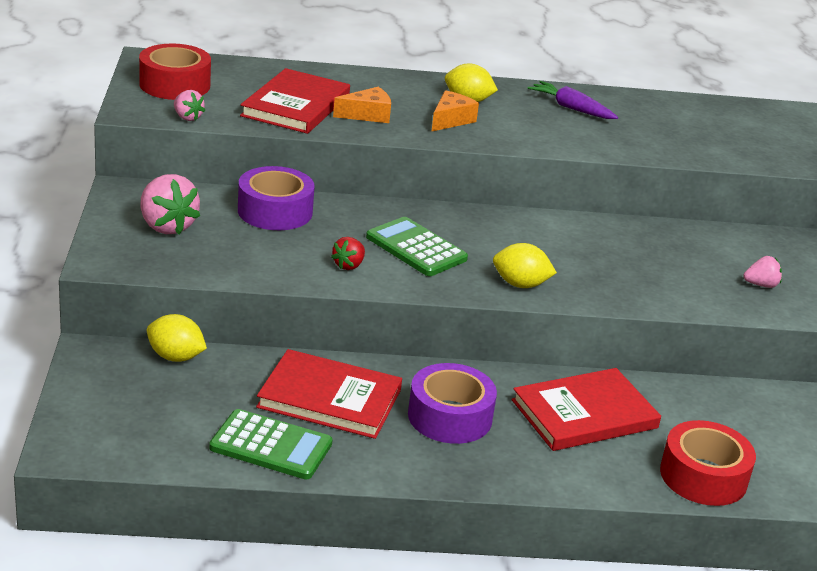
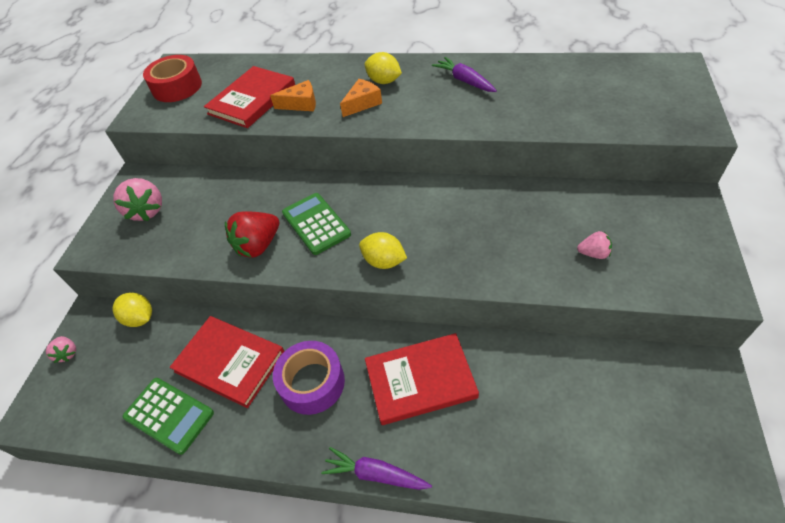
camera: 20 degrees right, 20 degrees up
pink strawberry [174,90,205,121] -> pink strawberry moved to [46,336,76,363]
purple tape [238,166,315,230] -> none
red strawberry [331,237,365,270] -> red strawberry [225,211,279,258], size x1.84
red tape [660,420,756,506] -> none
none -> purple carrot [321,447,432,490]

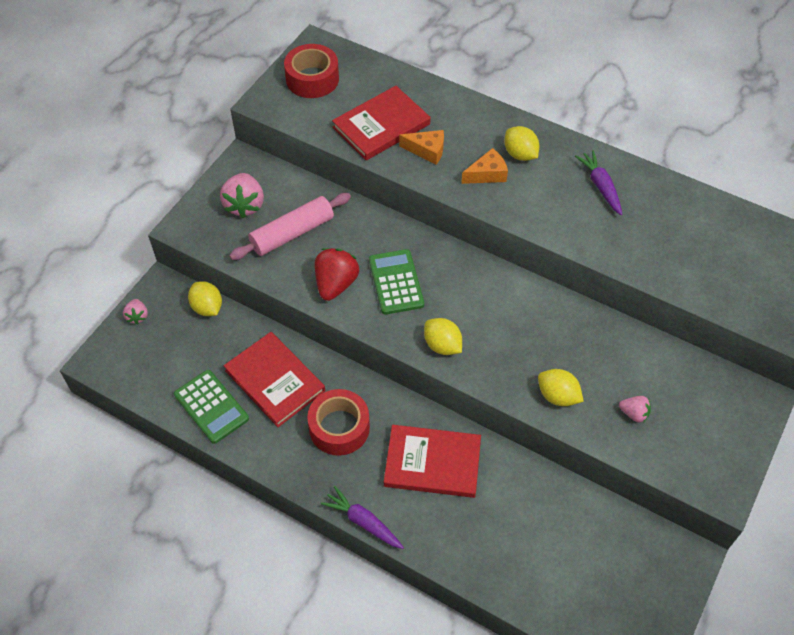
camera: 15 degrees right, 5 degrees up
red strawberry [225,211,279,258] -> red strawberry turned 135 degrees clockwise [315,248,359,301]
purple tape [273,341,345,415] -> red tape [307,389,370,456]
none -> pink rolling pin [229,193,351,260]
none -> yellow lemon [538,369,584,406]

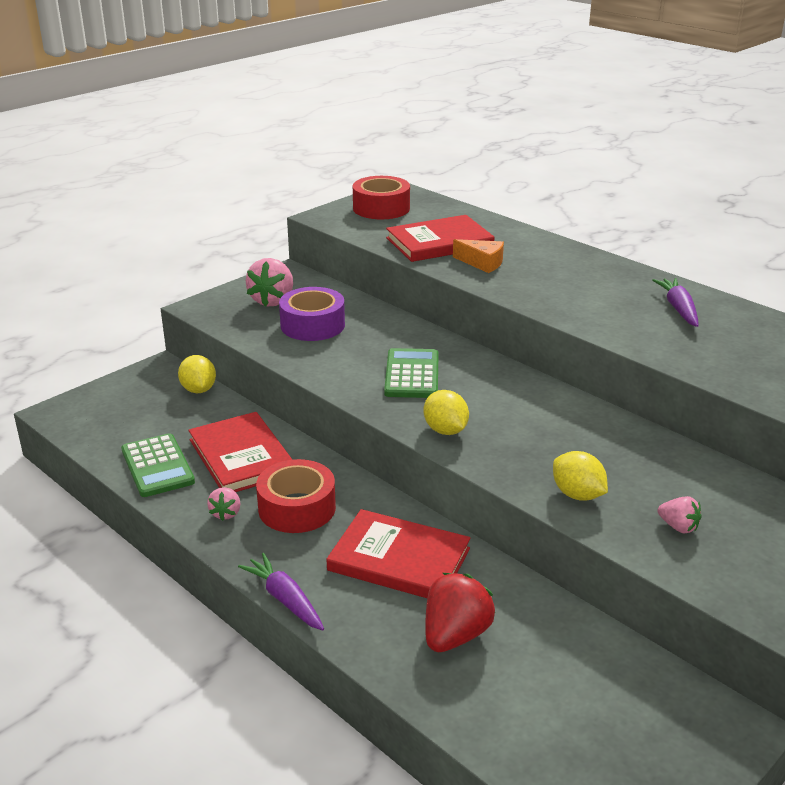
camera: 15 degrees right, 25 degrees down
pink strawberry [123,299,148,325] -> pink strawberry moved to [207,487,240,521]
pink rolling pin [229,193,351,260] -> purple tape [279,287,345,341]
red strawberry [315,248,359,301] -> red strawberry moved to [425,573,495,652]
orange cheese [461,148,508,184] -> none
yellow lemon [504,126,539,161] -> none

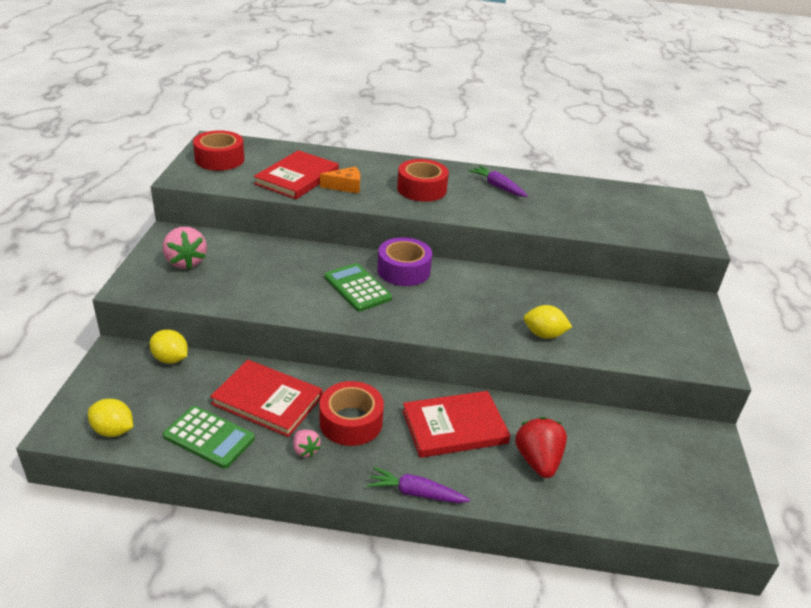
camera: 40 degrees left, 5 degrees up
purple tape [279,287,345,341] -> purple tape moved to [377,237,432,286]
yellow lemon [423,390,469,435] -> yellow lemon moved to [88,399,133,437]
pink strawberry [658,496,701,533] -> none
none -> red tape [397,159,449,202]

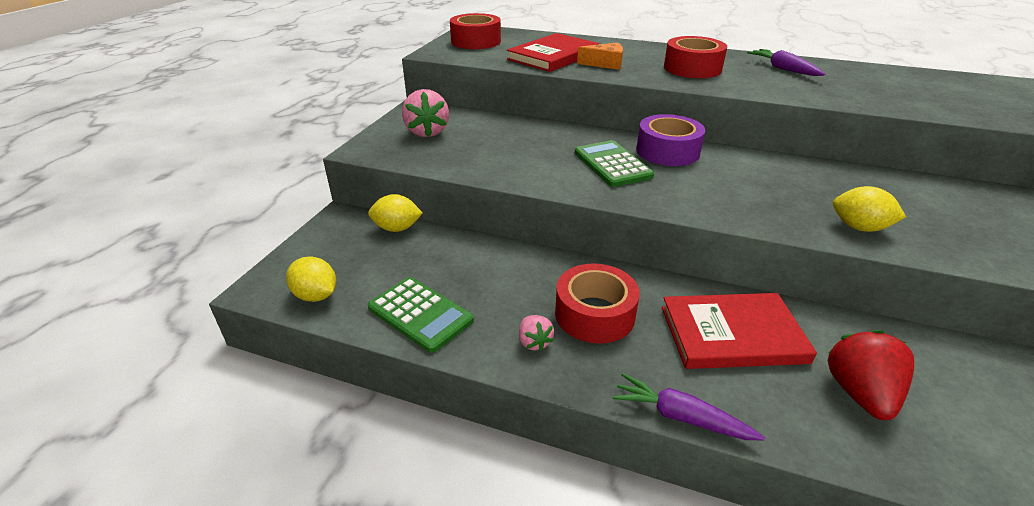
camera: 15 degrees right, 0 degrees up
yellow lemon [149,329,188,364] -> yellow lemon turned 45 degrees counterclockwise [368,194,423,232]
red book [210,360,322,437] -> none

